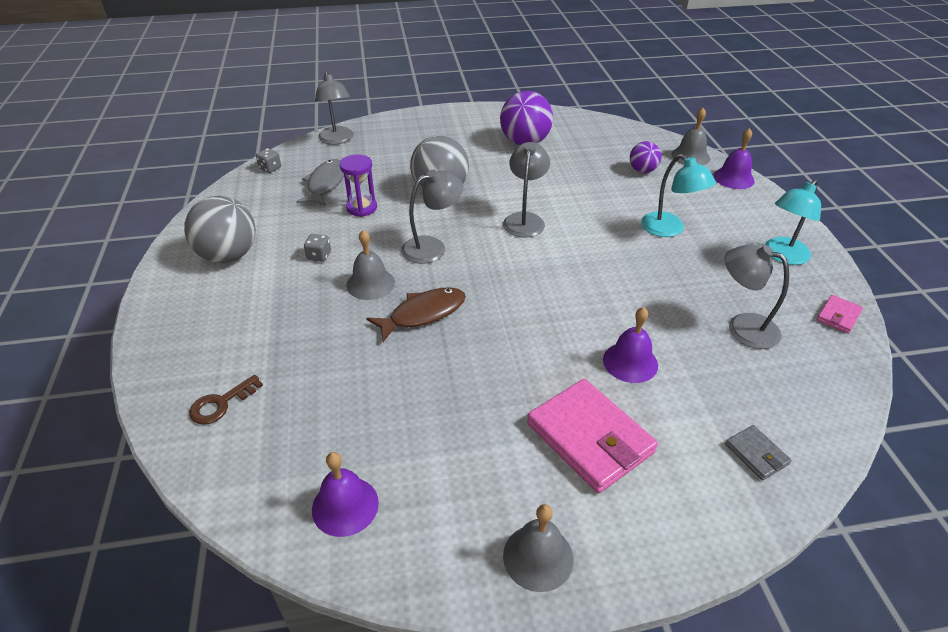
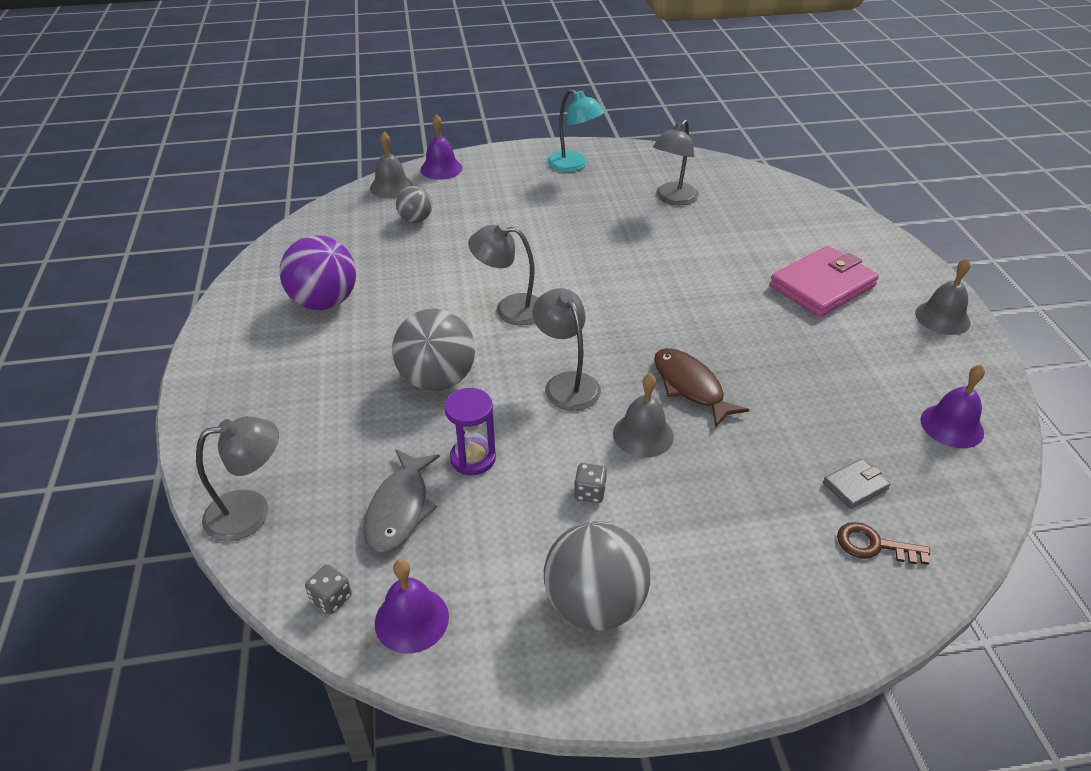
camera: 90 degrees left, 0 degrees up
brown key [189,375,263,425] -> brown key turned 150 degrees clockwise [837,522,930,565]
grey fish [296,159,344,206] -> grey fish turned 90 degrees counterclockwise [364,449,440,554]
purple bell [603,307,658,383] -> purple bell moved to [375,559,449,654]
purple ball [630,141,662,173] -> grey ball [396,186,432,223]
turquoise lamp [641,154,716,237] -> none
grey wallet [725,425,792,480] -> grey wallet moved to [823,459,890,509]
pink wallet [817,295,863,334] -> none

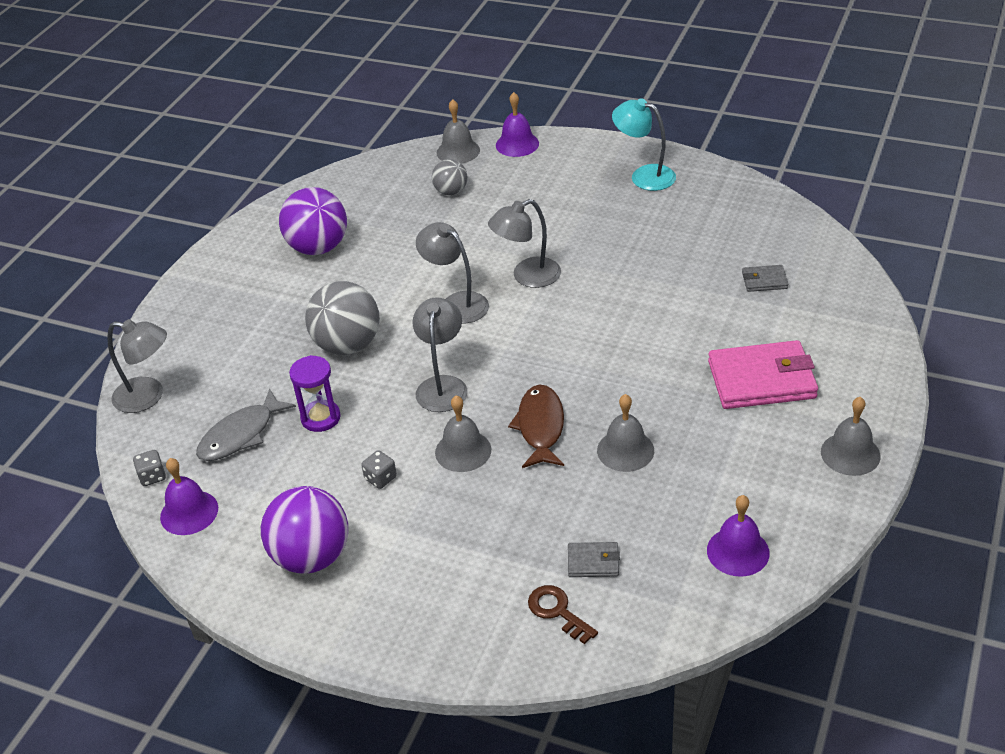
camera: 35 degrees right, 0 degrees up
grey ball [544,521,650,631] -> purple ball [261,486,348,574]
turquoise lamp [547,89,605,172] -> turquoise lamp turned 135 degrees clockwise [612,98,676,191]
grey lamp [653,119,699,206] -> grey lamp moved to [488,199,561,288]
none -> grey bell [597,394,654,472]
none -> grey wallet [742,265,788,292]

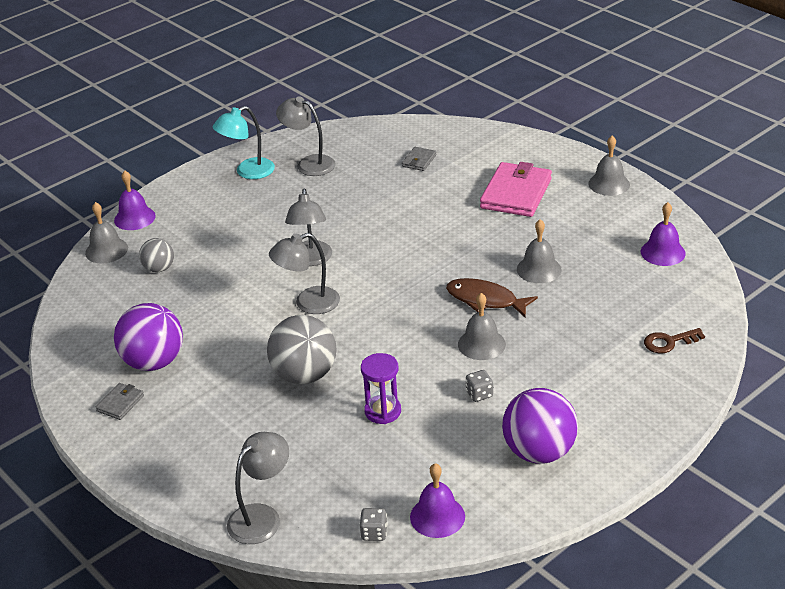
camera: 65 degrees left, 5 degrees down
grey fish [196,388,296,461] -> none
grey lamp [412,297,468,412] -> grey lamp moved to [276,97,336,176]
grey wallet [568,542,620,577] -> grey wallet moved to [96,383,144,420]

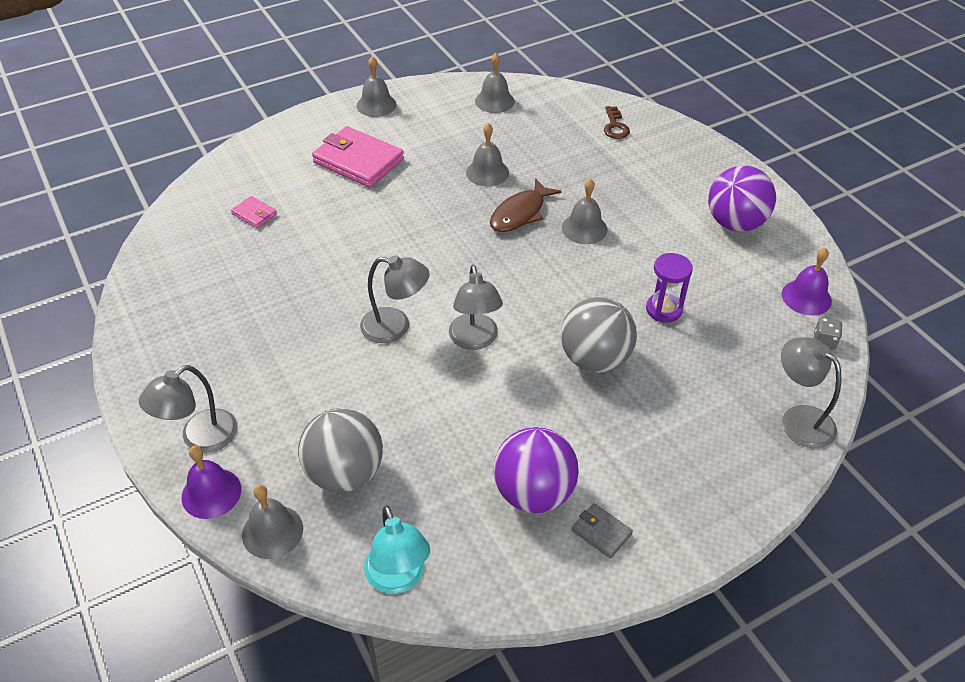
camera: 80 degrees left, 10 degrees up
grey ball [139,238,174,272] -> grey ball [298,408,383,492], size x1.79
turquoise lamp [213,106,275,179] -> turquoise lamp moved to [364,505,430,594]
grey lamp [276,97,336,176] -> grey lamp moved to [139,365,238,453]
grey wallet [402,147,436,171] -> pink wallet [231,196,277,228]
grey dice [466,370,493,402] -> none
purple bell [641,202,686,266] -> grey bell [475,53,515,113]

